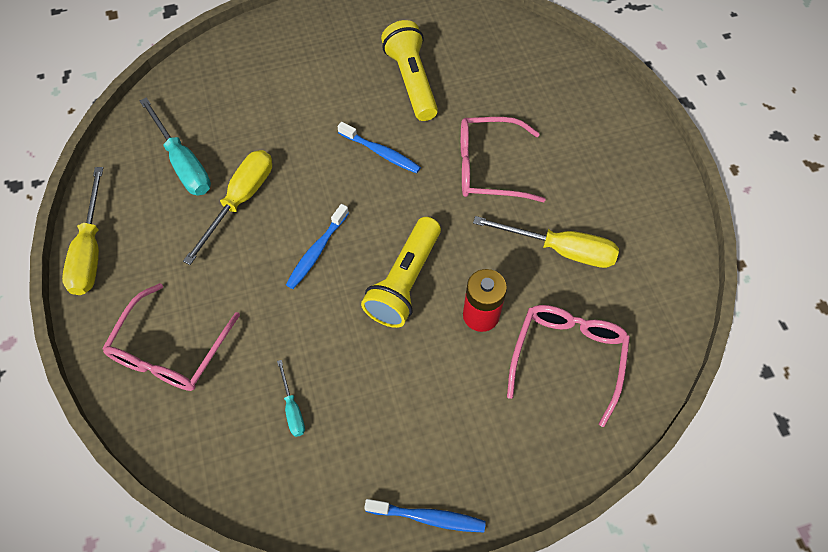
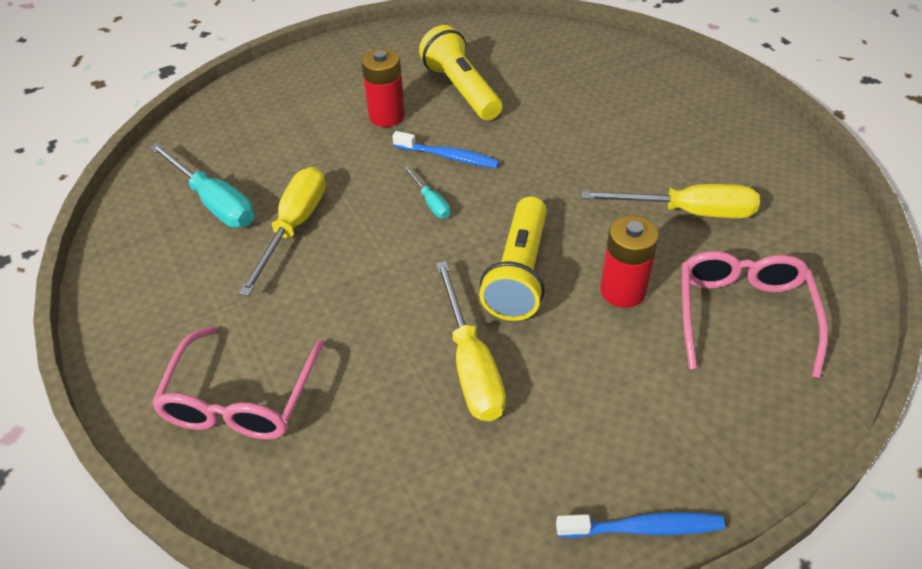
camera: 10 degrees left, 15 degrees down
yellow screwdriver [62,167,103,295] -> yellow screwdriver moved to [436,261,506,421]
turquoise screwdriver [277,360,305,437] -> turquoise screwdriver moved to [404,166,450,218]
blue toothbrush [286,204,349,289] -> none
pink glasses [461,117,546,202] -> none
none -> red battery [361,49,405,127]

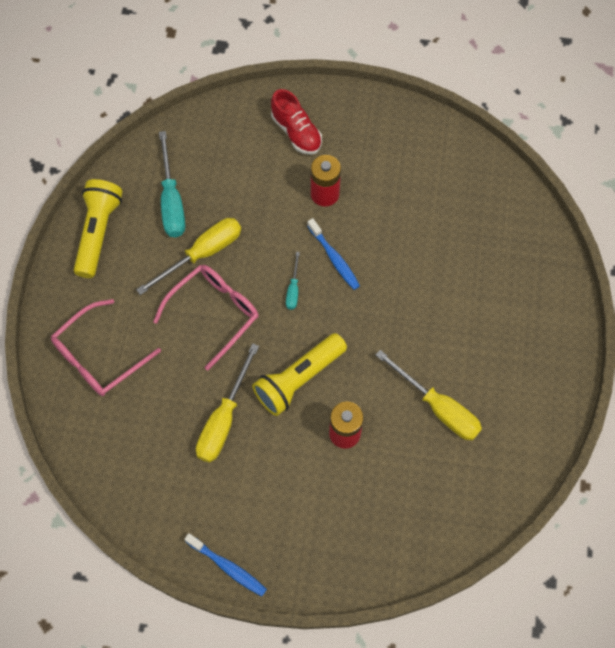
camera: 35 degrees right, 20 degrees up
yellow flashlight [419,25,502,120] -> yellow flashlight moved to [74,179,123,278]
pink glasses [682,251,828,378] -> pink glasses moved to [153,265,259,370]
none -> red shoe [271,89,322,155]

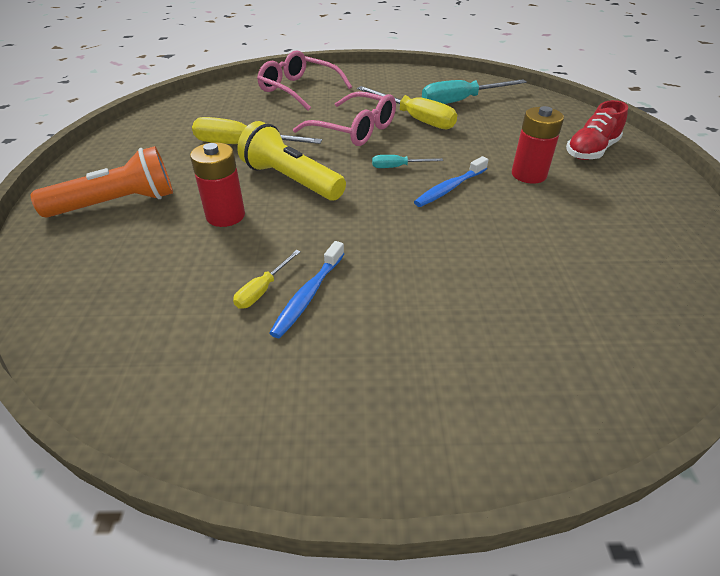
camera: 80 degrees right, 25 degrees down
yellow flashlight [74,179,123,278] -> none
blue toothbrush [184,533,267,596] -> blue toothbrush moved to [269,241,344,338]
yellow screwdriver [376,350,482,441] -> yellow screwdriver [233,250,301,309], size x0.51
none -> orange flashlight [31,146,173,218]

